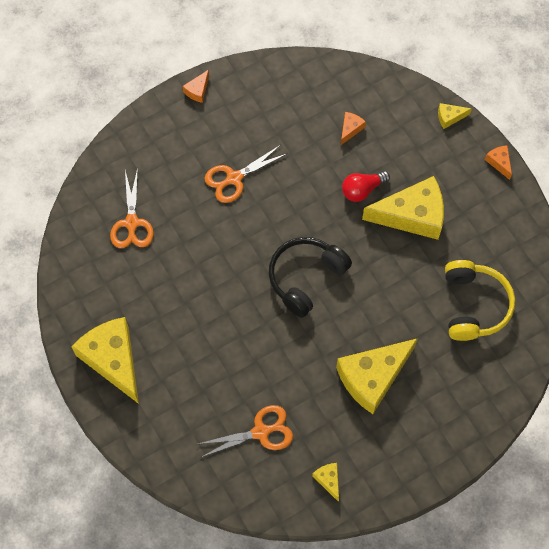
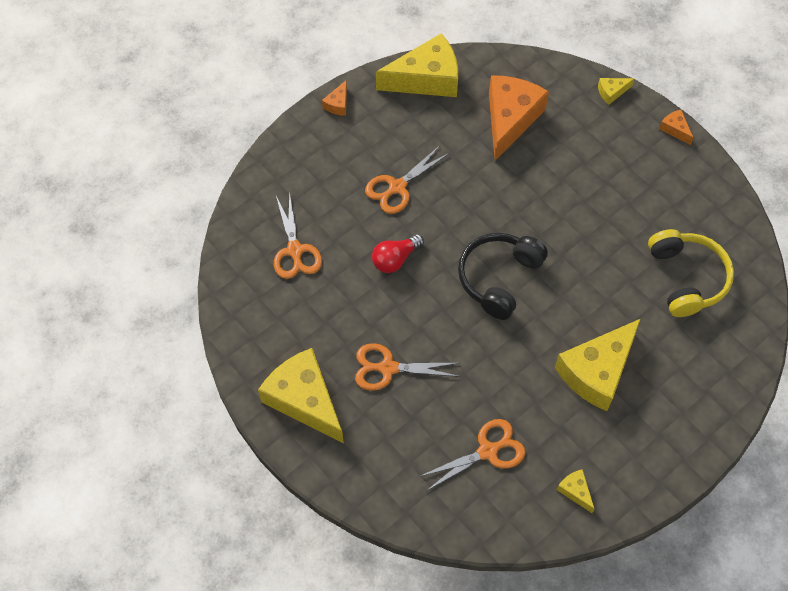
camera: 10 degrees left, 5 degrees down
orange cheese [341,112,366,145] -> orange cheese [489,75,549,161], size x2.34
red light bulb [342,171,390,202] -> red light bulb moved to [372,234,424,273]
yellow cheese [362,176,444,240] -> yellow cheese moved to [376,33,458,97]
none -> orange scissors [355,343,460,391]

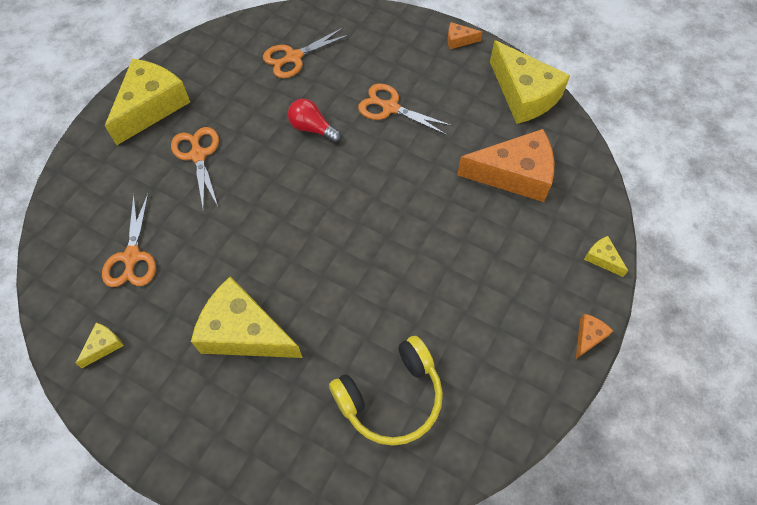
camera: 70 degrees right, 0 degrees up
orange scissors [419,419,526,491] -> orange scissors turned 45 degrees clockwise [102,194,156,287]
black headphones [458,233,548,320] -> none

